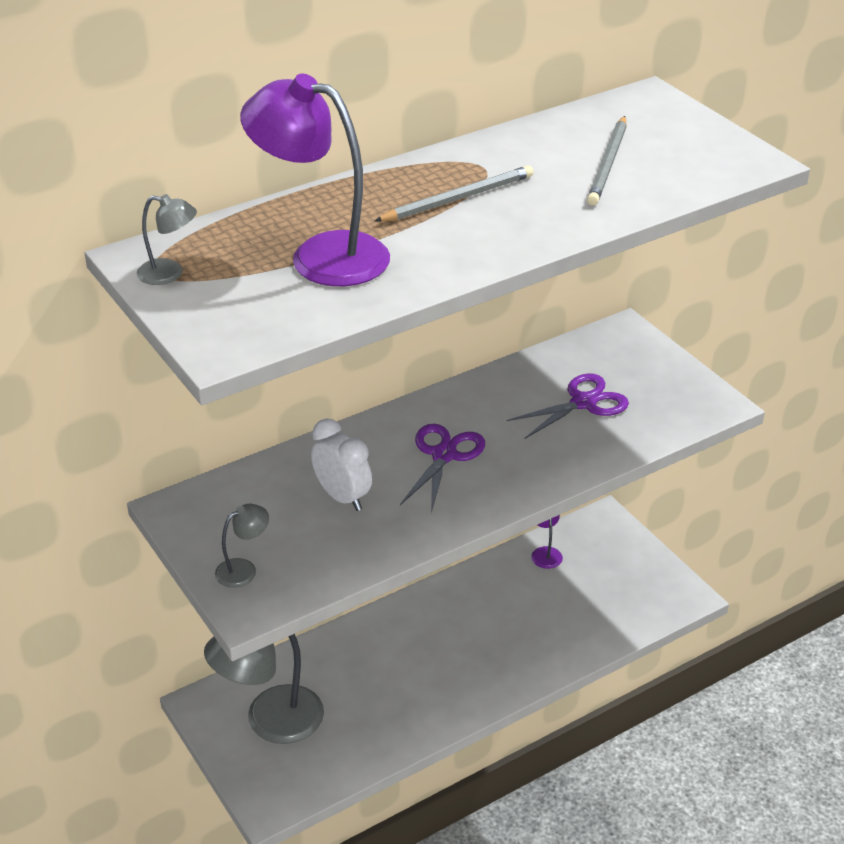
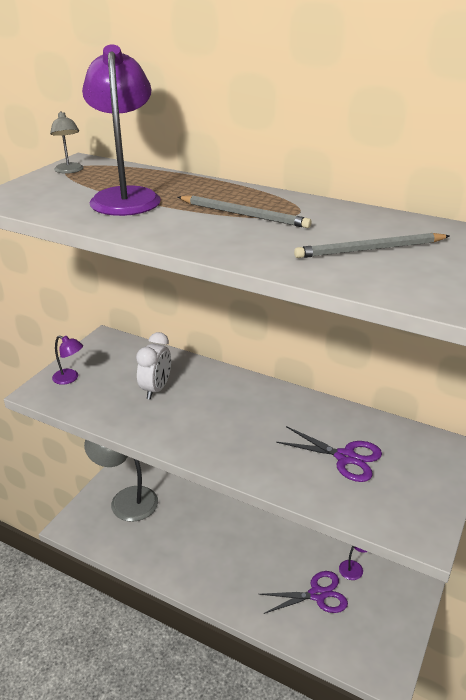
camera: 60 degrees right, 5 degrees down
grey lamp [215,504,269,588] -> purple lamp [52,335,83,385]
purple scissors [400,424,485,513] -> purple scissors moved to [258,571,348,614]

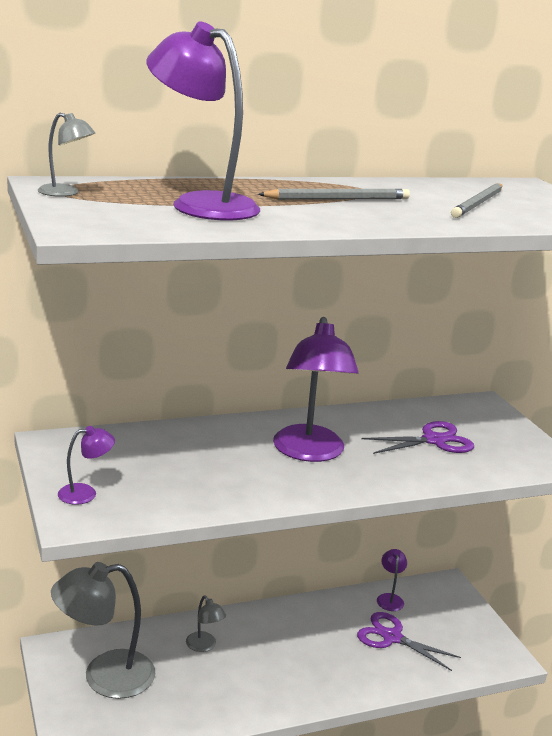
camera: 50 degrees left, 10 degrees down
white clock [136,332,171,399] -> none
purple scissors [258,571,348,614] -> purple scissors turned 90 degrees counterclockwise [357,612,461,671]
none -> grey lamp [186,596,226,652]
none -> purple lamp [273,317,359,462]

